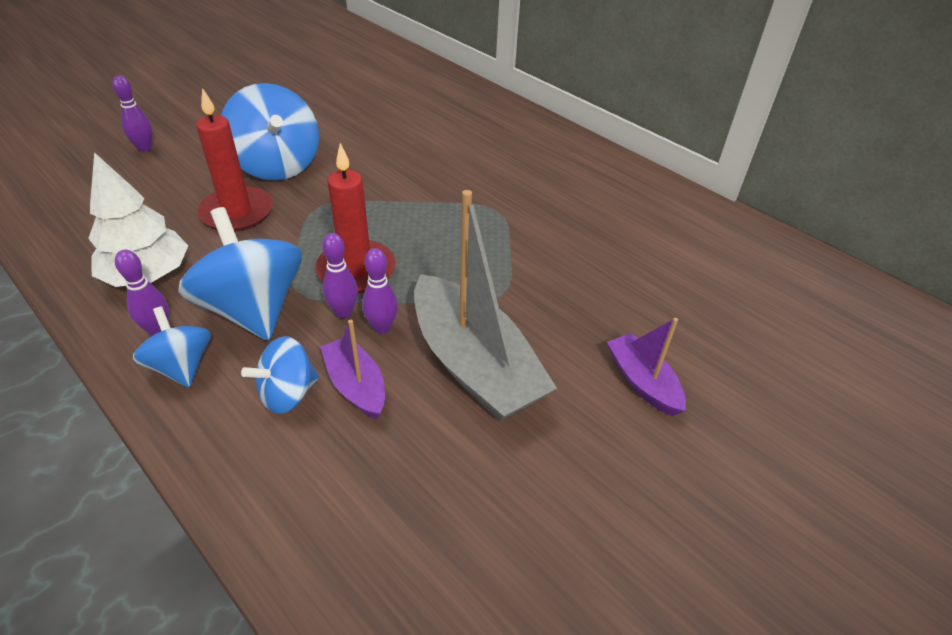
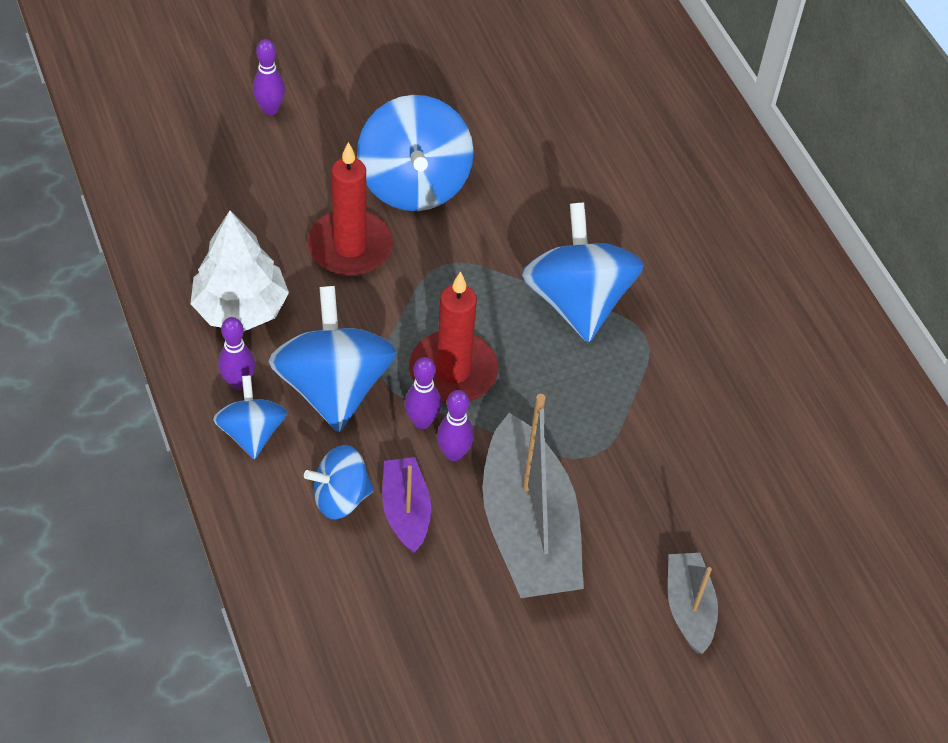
camera: 20 degrees right, 10 degrees up
purple boat [607,318,686,416] -> grey boat [668,553,718,654]
none -> blue spinning top [522,203,644,343]

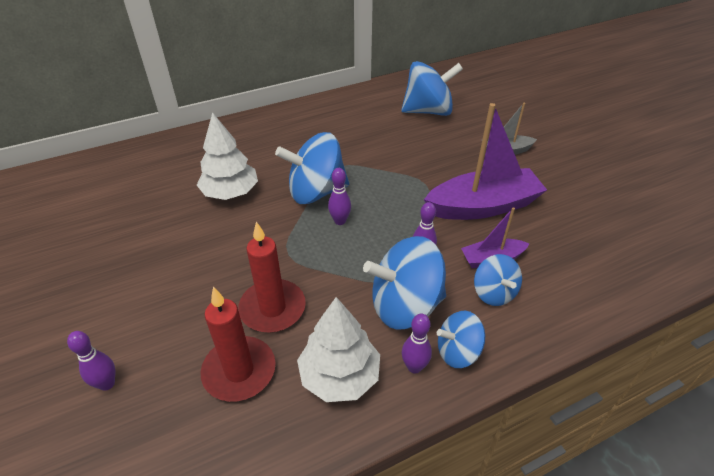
camera: 90 degrees left, 10 degrees down
blue spinning top [357,95,474,211] -> blue spinning top moved to [401,61,463,116]
red candle [409,271,498,403] -> red candle moved to [201,287,275,402]
purple bowling pin [437,390,474,461] -> purple bowling pin moved to [328,168,351,225]
grey boat [483,394,584,598] -> purple boat [424,103,547,220]
none -> white tree [197,112,258,200]

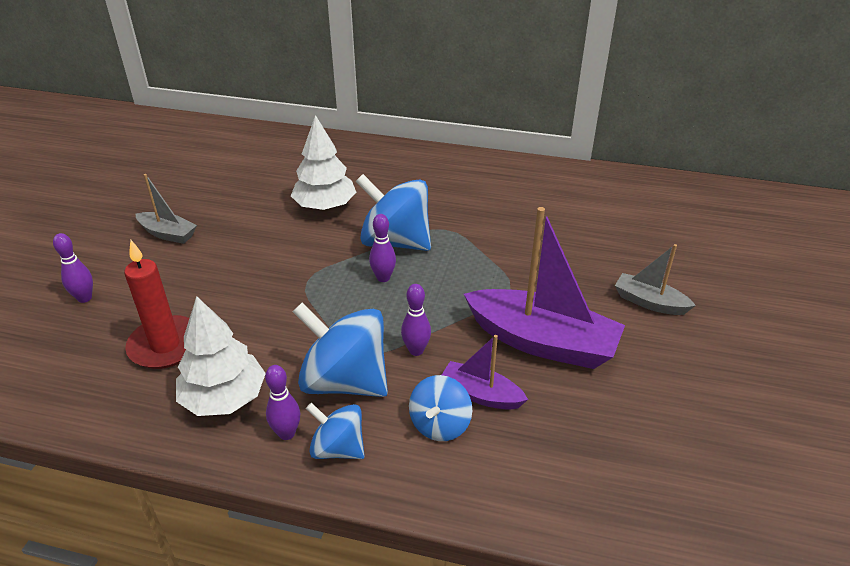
camera: 40 degrees right, 5 degrees down
red candle [238,222,306,333] -> none
blue spinning top [401,61,463,116] -> none
none -> grey boat [135,174,197,244]

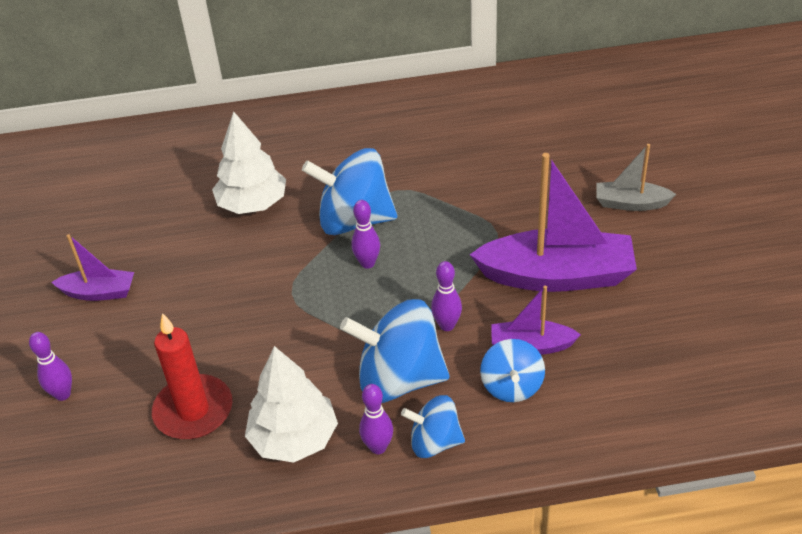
camera: 20 degrees left, 5 degrees up
grey boat [135,174,197,244] -> purple boat [52,234,134,301]

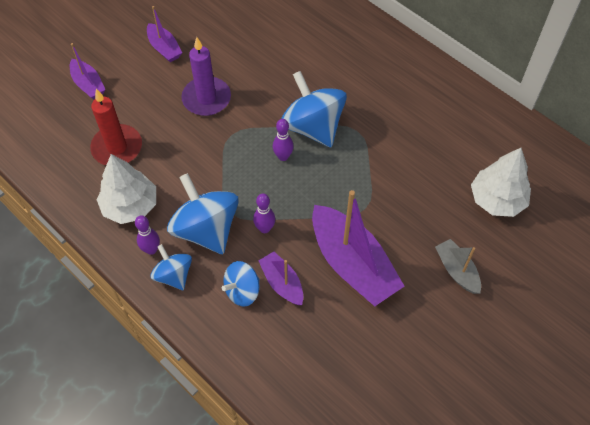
camera: 50 degrees right, 15 degrees up
purple bowling pin [29,332,72,401] -> purple boat [70,43,106,99]
white tree [212,111,286,214] -> white tree moved to [471,148,531,217]
none -> purple candle [181,37,231,116]

